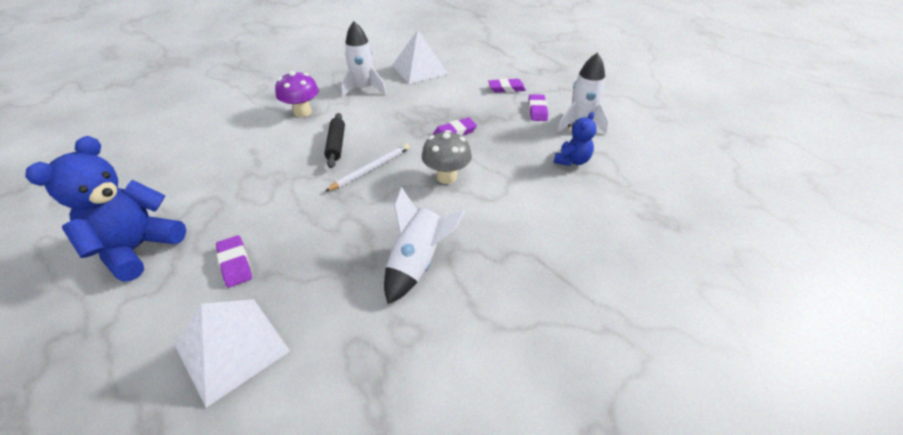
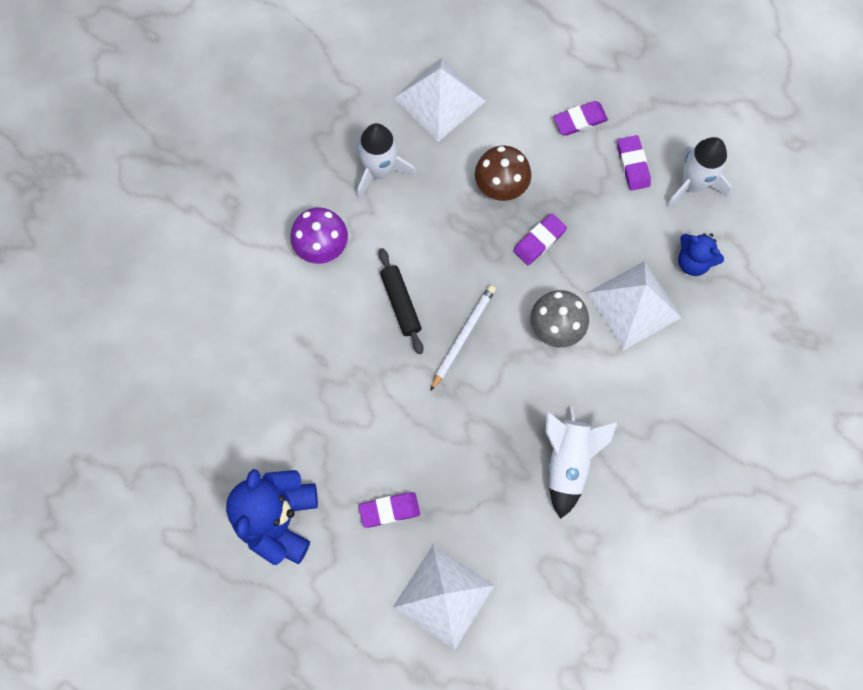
camera: 15 degrees left, 30 degrees up
purple eraser [216,235,252,288] -> purple eraser turned 60 degrees counterclockwise [359,492,420,528]
blue teddy bear [554,112,597,166] -> blue teddy bear turned 105 degrees clockwise [678,233,724,276]
none -> brown mushroom [475,146,531,201]
none -> white pyramid [587,261,682,350]

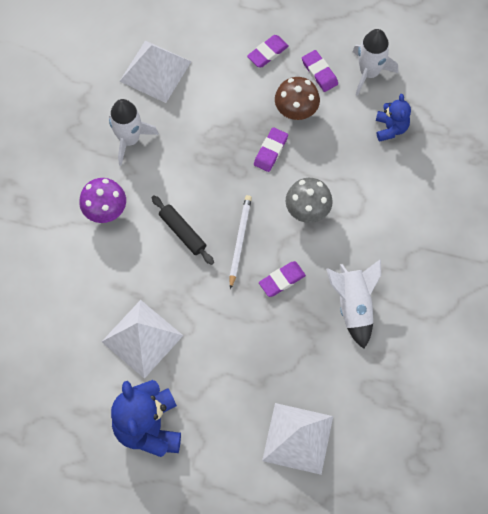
camera: 20 degrees left, 5 degrees down
purple eraser [359,492,420,528] -> purple eraser moved to [259,261,306,297]
brown mushroom [475,146,531,201] -> brown mushroom moved to [275,77,320,120]
white pyramid [587,261,682,350] -> white pyramid moved to [102,300,183,379]
blue teddy bear [678,233,724,276] -> blue teddy bear turned 105 degrees counterclockwise [376,94,411,142]

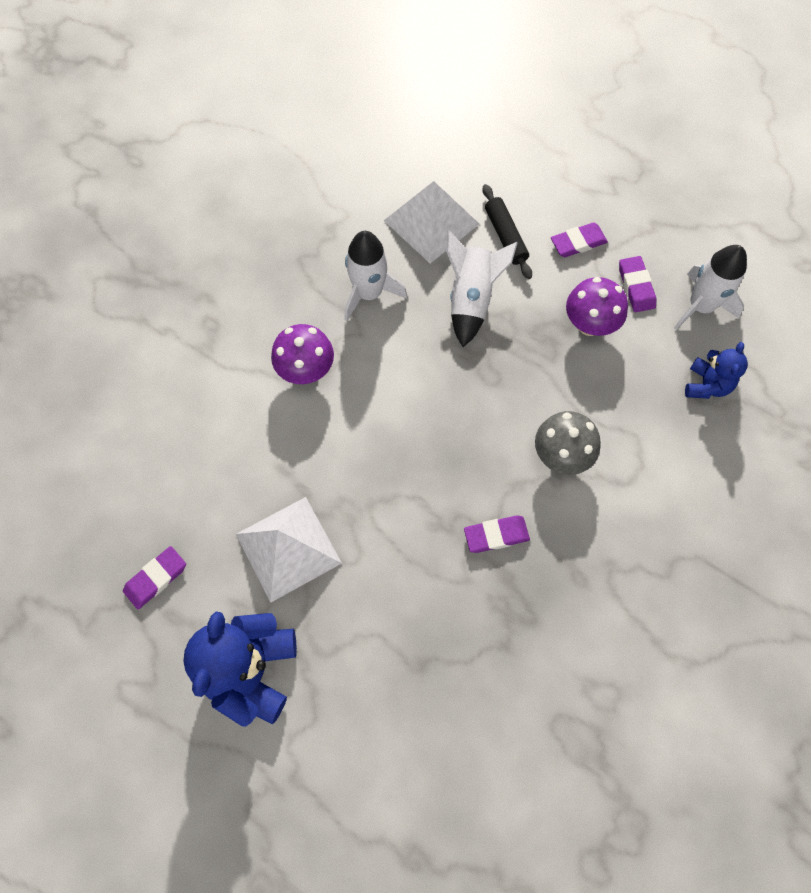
camera: 20 degrees right, 0 degrees up
black rolling pin [151,195,214,265] -> black rolling pin moved to [483,184,532,279]
white pencil [230,195,252,290] -> none
purple eraser [254,127,288,172] -> purple eraser moved to [123,546,186,609]
white pyramid [262,403,333,475] -> none
brown mushroom [275,77,320,120] -> purple mushroom [566,277,628,336]
white rocket [326,259,381,349] -> white rocket moved to [446,230,518,347]

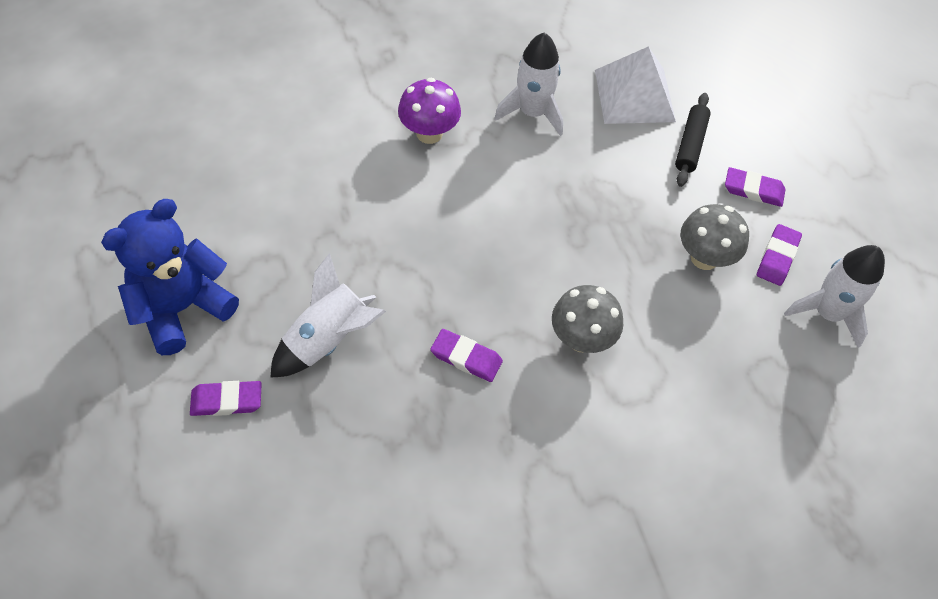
camera: 35 degrees right, 10 degrees down
purple eraser [123,546,186,609] -> purple eraser moved to [190,381,262,416]
white pyramid [236,497,342,603] -> none
white rocket [446,230,518,347] -> white rocket moved to [270,253,386,378]
purple mushroom [566,277,628,336] -> grey mushroom [680,204,749,270]
blue teddy bear [685,342,748,399] -> none

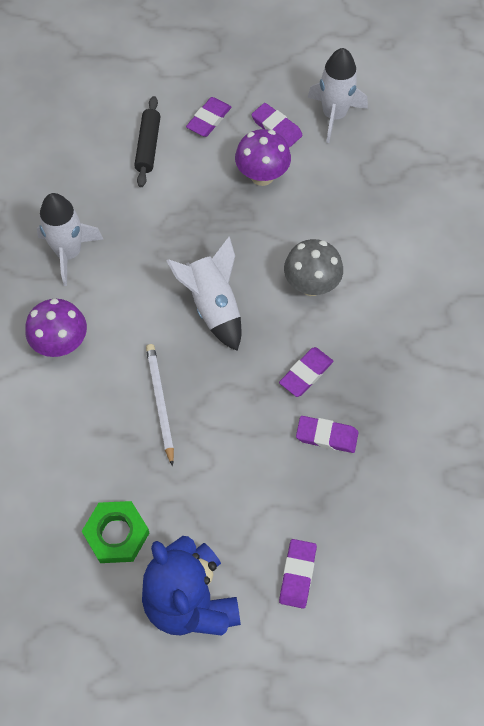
camera: 70 degrees left, 5 degrees up
white rocket [270,253,386,378] -> white rocket moved to [167,237,242,351]
white pyramid [595,46,676,124] -> none
black rolling pin [675,93,711,187] -> black rolling pin turned 60 degrees clockwise [134,96,161,187]
grey mushroom [680,204,749,270] -> purple mushroom [235,129,291,186]
none -> green nut [82,501,149,563]
none -> white pencil [146,344,174,466]
none -> purple eraser [296,416,359,453]

